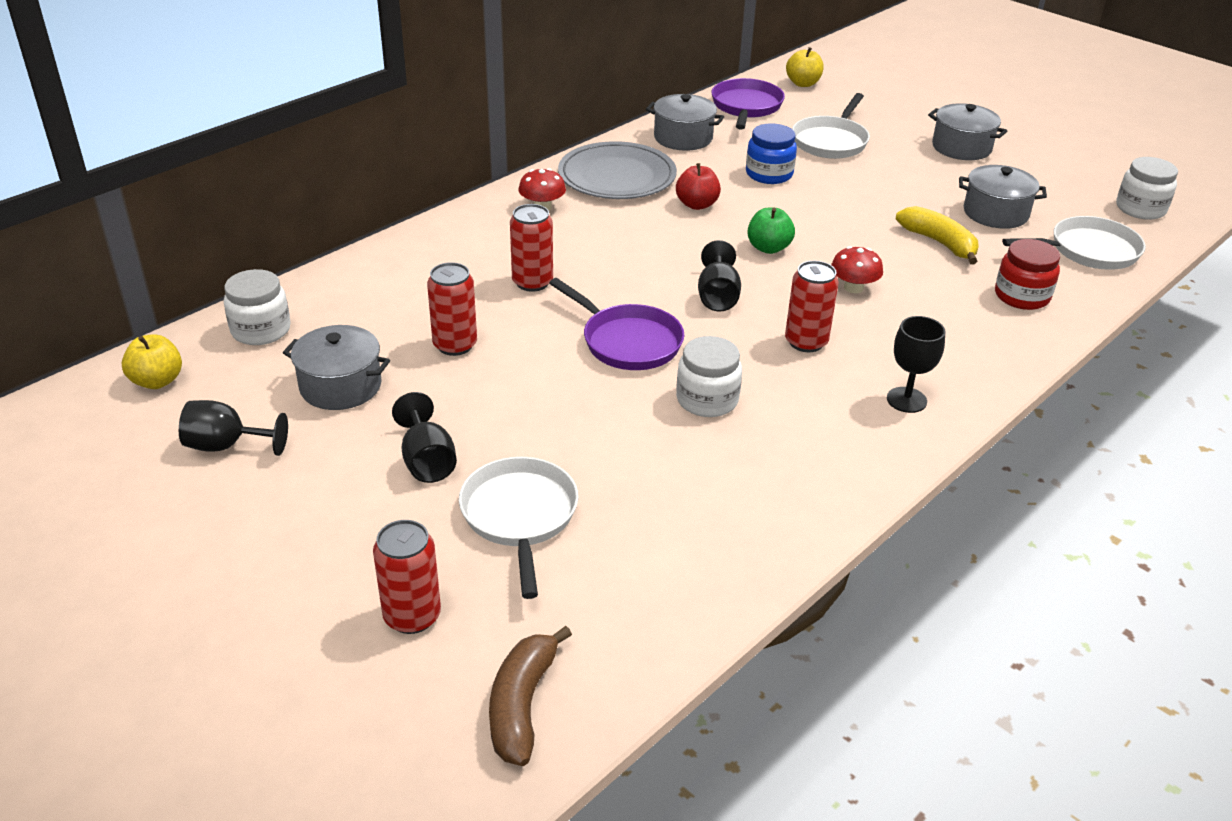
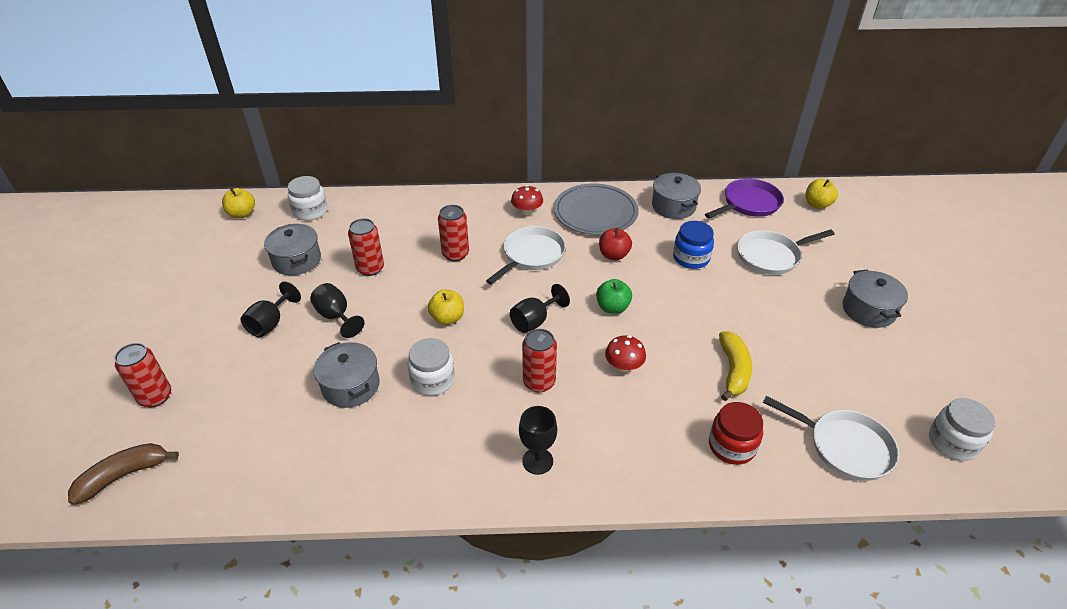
camera: 45 degrees right, 5 degrees up
black goblet [179,400,288,456] -> black goblet moved to [310,283,365,338]
white pan [459,457,578,599] -> white pan moved to [486,226,566,285]
purple pan [549,278,684,370] -> yellow apple [428,290,464,325]
grey pot [959,165,1047,229] -> grey pot moved to [314,342,380,408]

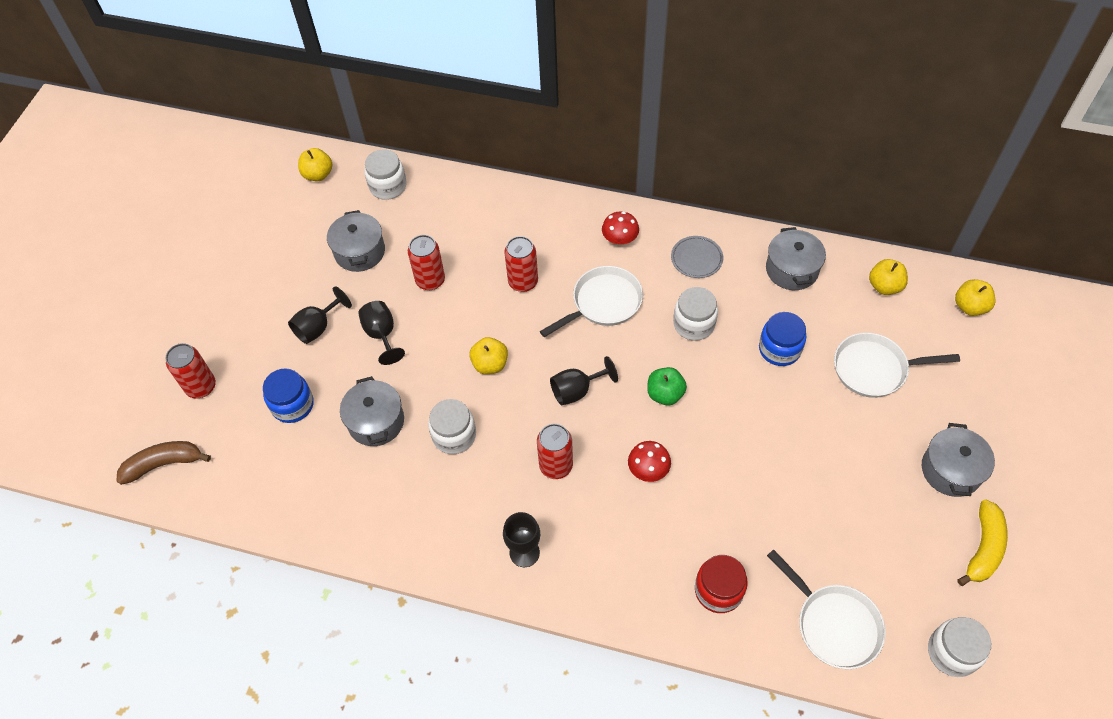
camera: 20 degrees right, 15 degrees up
grey plate [554,183,639,235] -> grey plate [671,236,723,278], size x0.53
red apple [599,228,632,260] -> white jar [673,287,718,341]
purple pan [705,179,784,218] -> yellow apple [869,259,908,295]
yellow banana [719,332,752,401] -> yellow banana moved to [957,500,1008,586]
none -> blue jar [263,368,314,423]

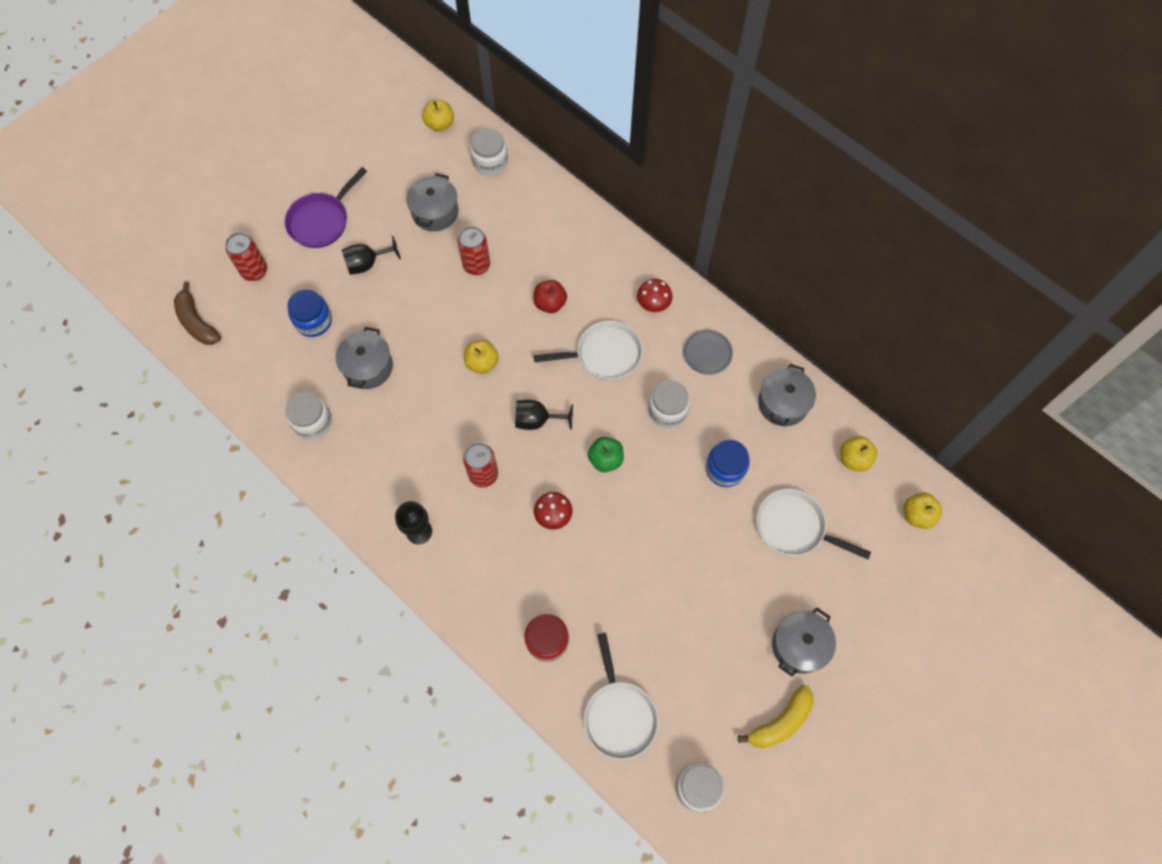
camera: 25 degrees right, 10 degrees up
brown banana [116,441,211,485] -> brown banana turned 135 degrees counterclockwise [174,282,221,345]
black goblet [359,301,405,365] -> none
white jar [428,399,476,454] -> white jar moved to [286,392,332,440]
red can [504,236,538,292] -> red apple [533,280,567,313]
none -> purple pan [285,167,367,248]

